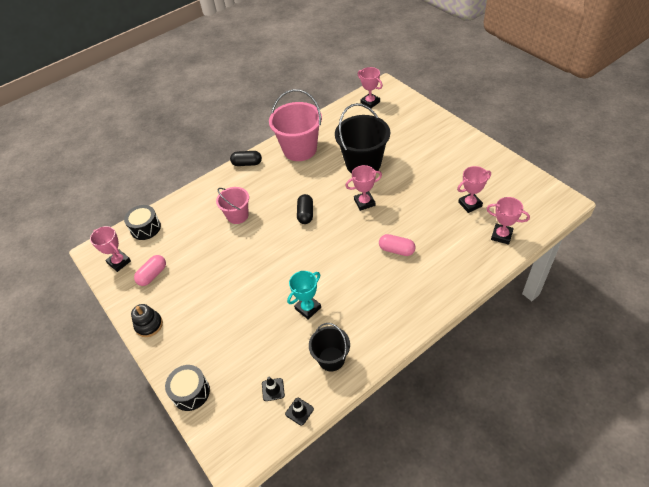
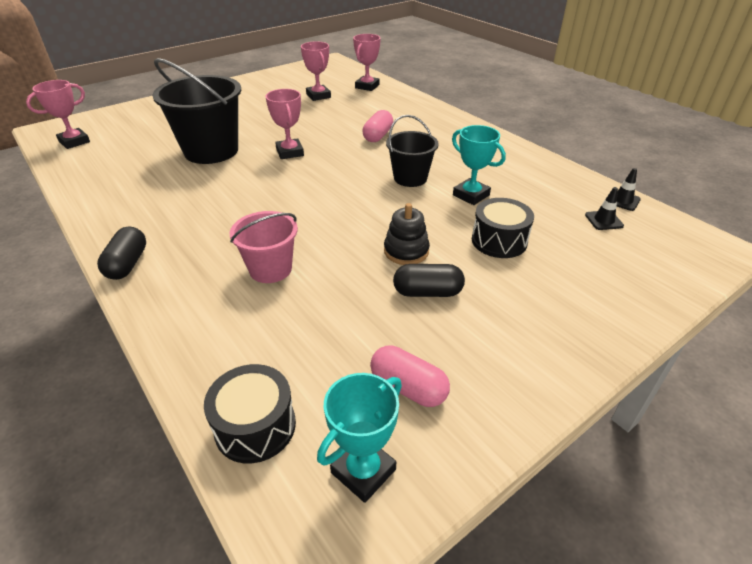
camera: 95 degrees left, 10 degrees down
pink trophy [90,226,131,272] -> turquoise trophy [317,373,402,503]
black stacking toy [131,304,163,337] -> black stacking toy moved to [384,203,430,265]
black drum [165,365,210,411] -> black drum moved to [472,198,534,258]
pink bucket [269,89,322,161] -> none
black capsule [297,194,313,224] -> black capsule moved to [393,264,465,297]
black bucket [309,323,350,372] -> black bucket moved to [386,115,439,187]

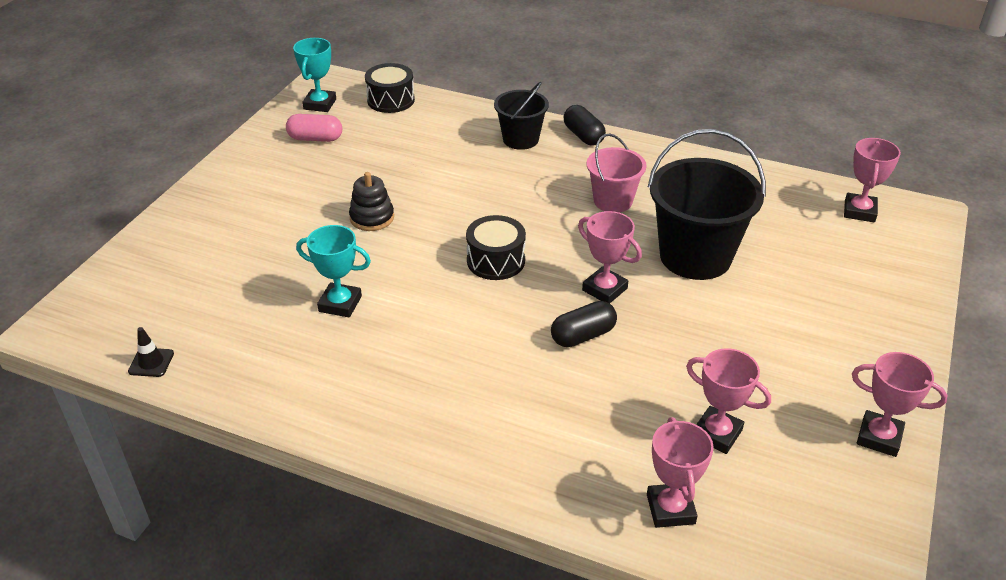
camera: 150 degrees right, 0 degrees up
pink bucket [230,211,298,283] -> pink bucket moved to [586,133,646,212]
pink capsule [362,110,393,142] -> none
black bucket [386,115,439,187] -> black bucket moved to [494,82,549,150]
black capsule [393,264,465,297] -> black capsule moved to [551,301,617,347]
black drum [472,198,534,258] -> black drum moved to [466,215,526,280]
black traffic cone [585,187,624,230] -> none
none -> pink trophy [852,352,948,457]

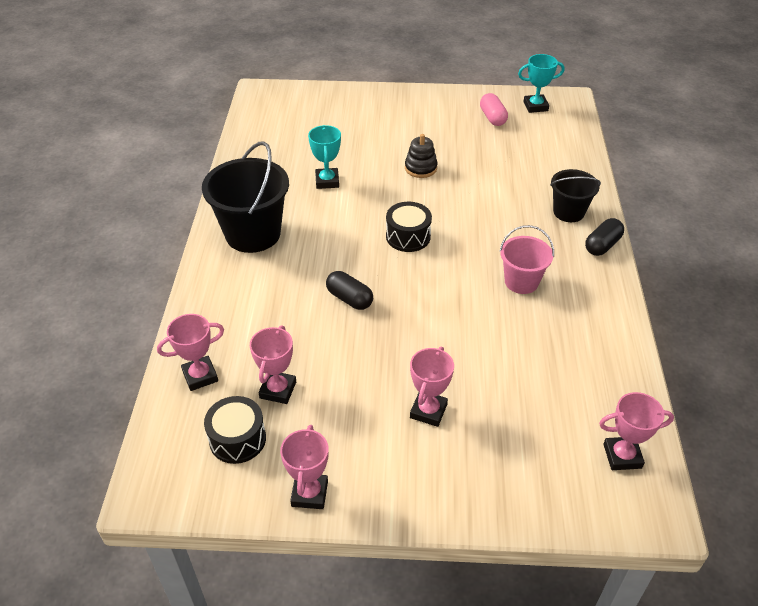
camera: 70 degrees right, 5 degrees up
black traffic cone [128,327,174,377] -> none
black drum [365,63,415,113] -> black drum moved to [204,396,266,464]
pink trophy [578,211,642,304] -> pink trophy moved to [410,347,454,427]
black bucket [648,129,766,280] -> black bucket moved to [202,141,289,253]

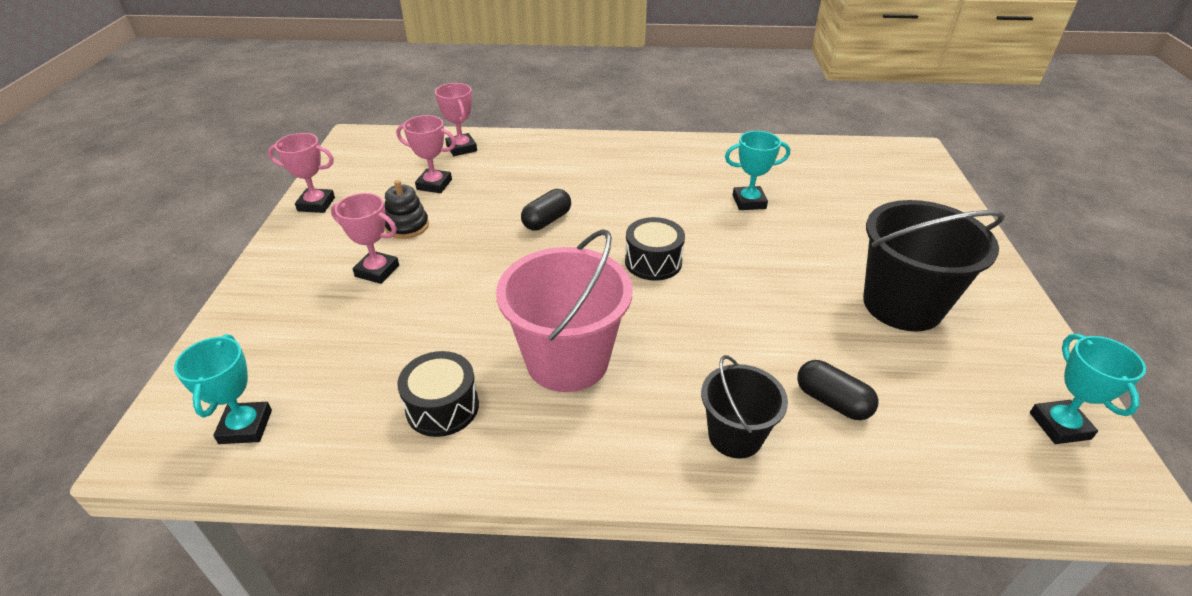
camera: 90 degrees right, 5 degrees down
black bucket [202,141,289,253] -> black bucket moved to [863,200,1005,332]
black drum [204,396,266,464] -> black drum moved to [397,351,479,437]
black stacking toy [405,134,438,178] -> black stacking toy moved to [384,180,429,239]
pink capsule [480,93,508,126] -> none
pink bucket [500,225,554,294] -> pink bucket [496,229,633,392], size x1.72
black capsule [585,218,624,256] -> black capsule moved to [797,360,878,420]
pink trophy [599,392,674,470] -> turquoise trophy [174,334,272,444]

